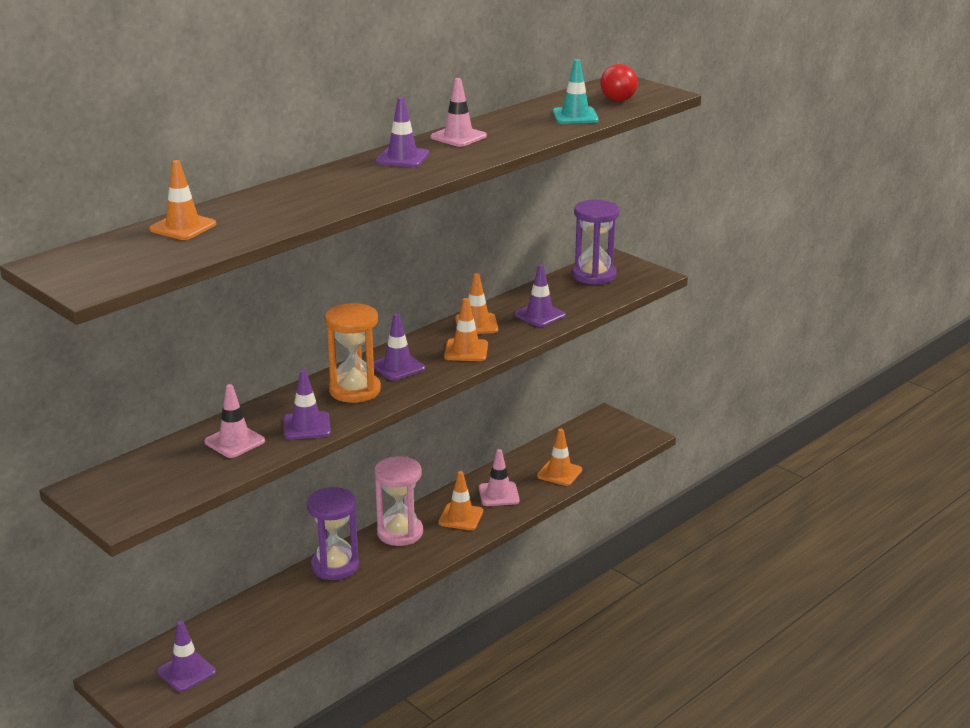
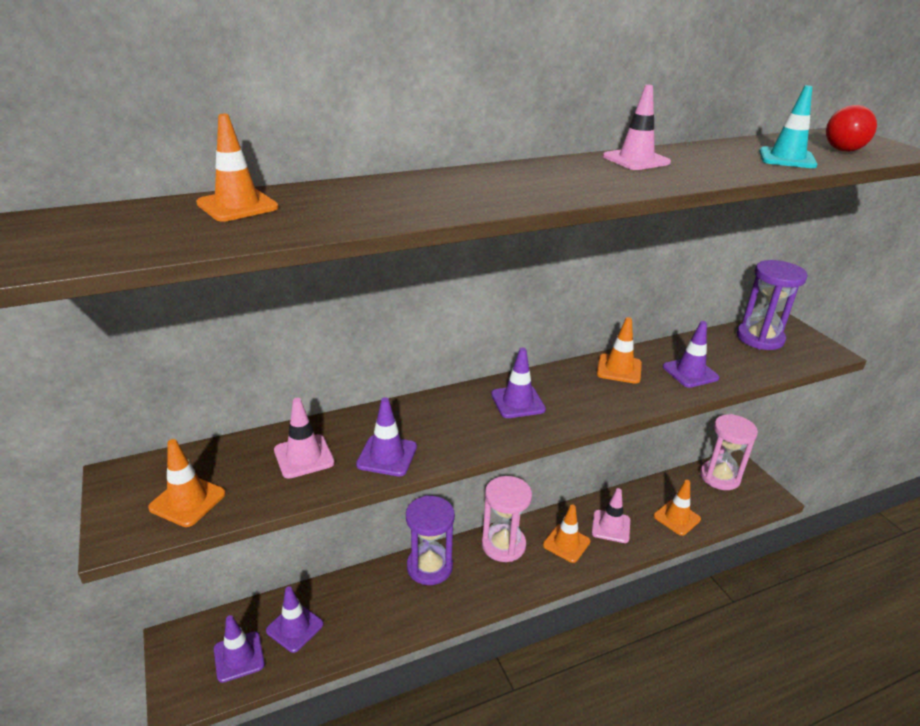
camera: 20 degrees right, 5 degrees up
orange hourglass [325,303,381,403] -> none
purple traffic cone [376,97,429,167] -> purple traffic cone moved to [266,586,323,653]
orange traffic cone [444,298,488,361] -> orange traffic cone moved to [148,439,226,527]
none -> pink hourglass [700,414,758,490]

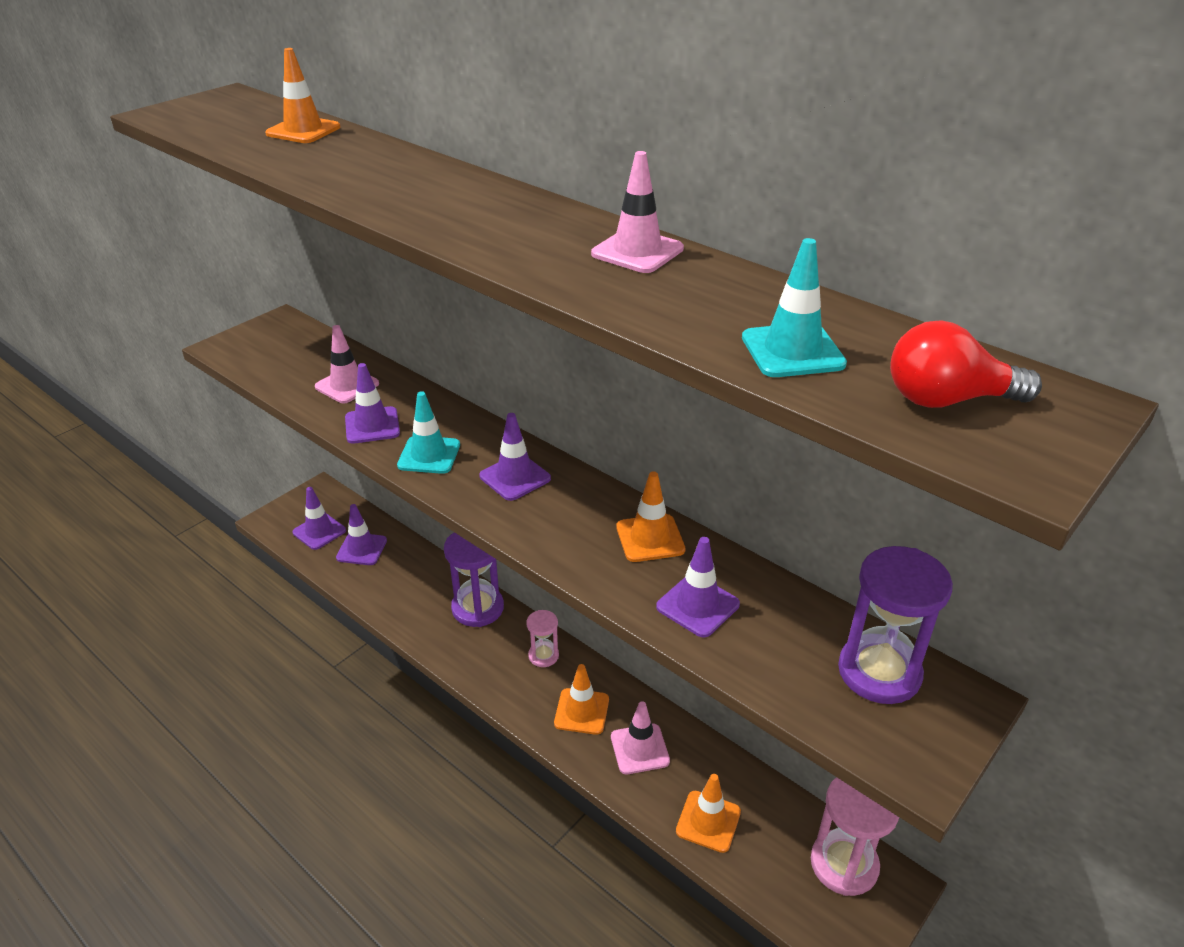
camera: 65 degrees right, 5 degrees up
orange traffic cone [148,439,226,527] -> none
pink hourglass [482,476,532,562] -> pink hourglass [526,610,559,667], size x0.56
none -> turquoise traffic cone [397,391,460,474]

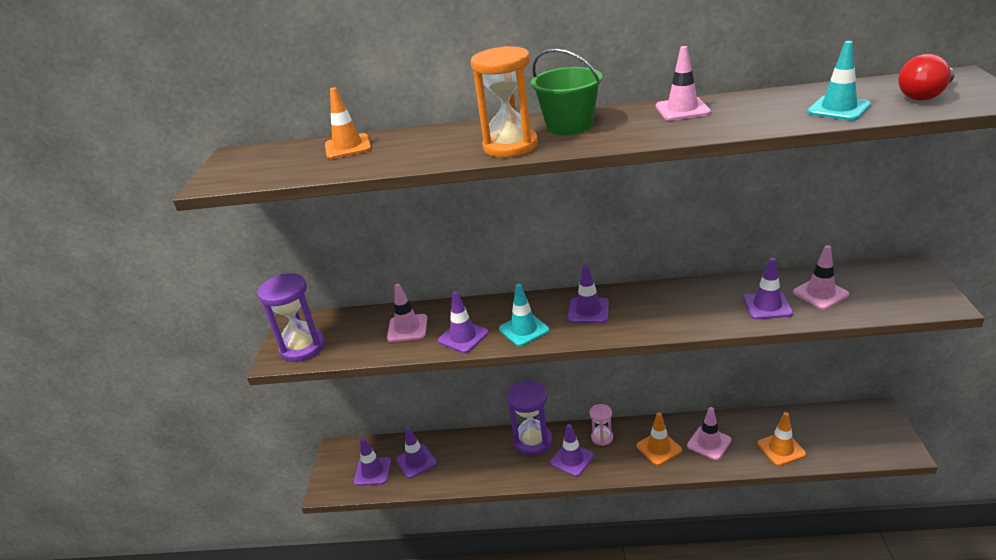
camera: 35 degrees left, 5 degrees down
orange traffic cone [616,471,685,562] -> none
pink hourglass [811,777,899,896] -> none
purple hourglass [838,546,953,704] -> purple hourglass moved to [258,273,325,362]
none -> orange hourglass [471,46,538,158]
none -> green bucket [531,48,602,135]
none -> purple traffic cone [550,424,594,477]
none -> pink traffic cone [793,245,849,309]

